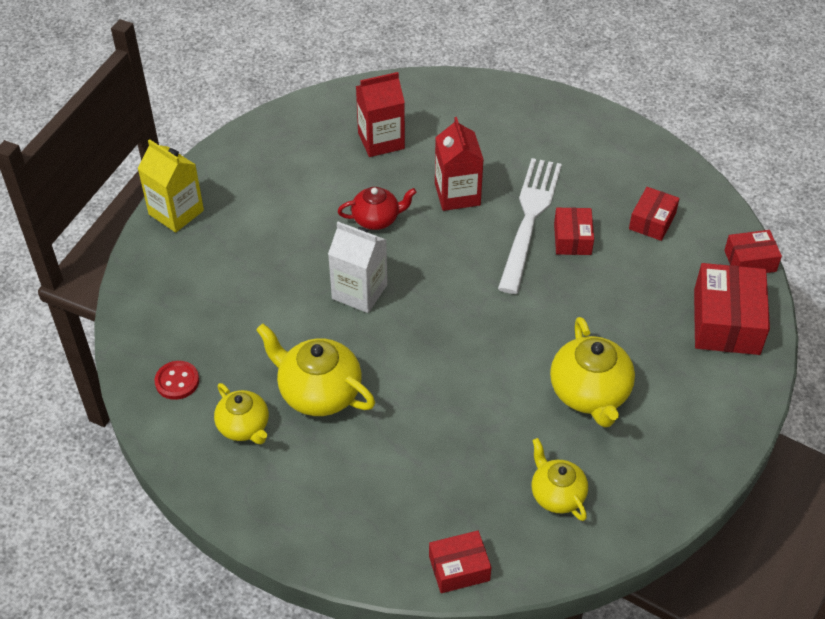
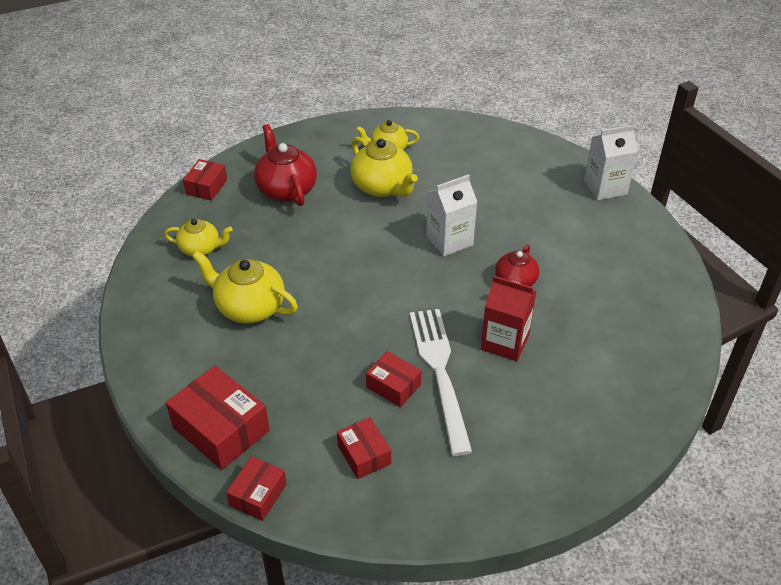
camera: 125 degrees right, 5 degrees down
yellow carton [137,139,204,233] -> white carton [584,125,638,200]
red button [154,361,199,400] -> none
yellow teapot [256,323,375,416] -> yellow teapot turned 75 degrees clockwise [350,137,418,197]
red carton [356,72,405,157] -> none
white fork [498,158,562,294] -> white fork turned 150 degrees counterclockwise [410,309,472,456]
none -> red teapot [254,124,317,206]

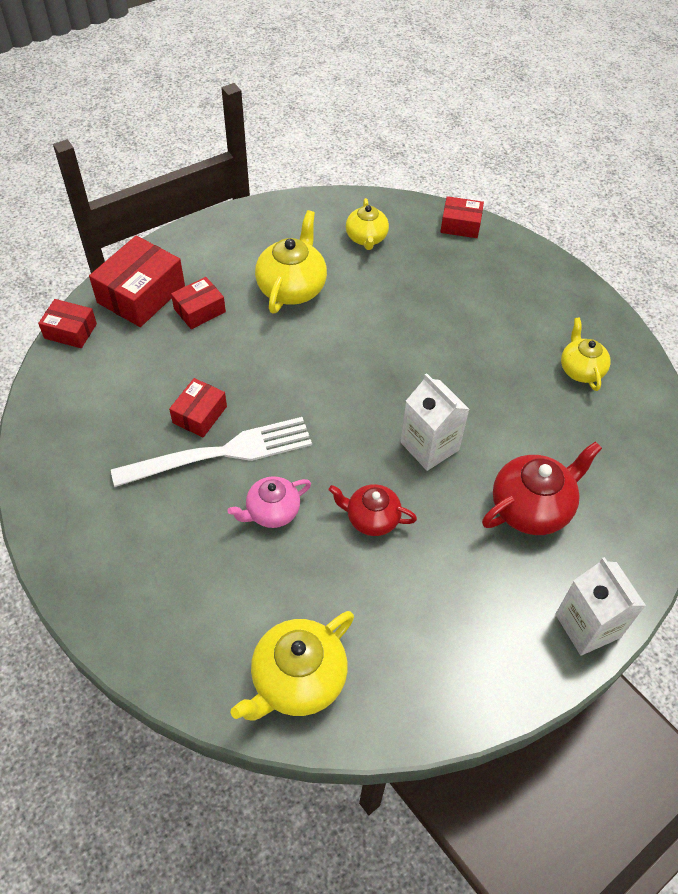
camera: 80 degrees right, 10 degrees up
red teapot [254,124,317,206] -> red teapot moved to [482,441,602,535]
red box [337,417,391,479] -> red box moved to [171,277,226,329]
yellow teapot [350,137,418,197] -> yellow teapot moved to [230,611,354,721]
red carton [481,276,537,361] -> pink teapot [228,476,311,528]

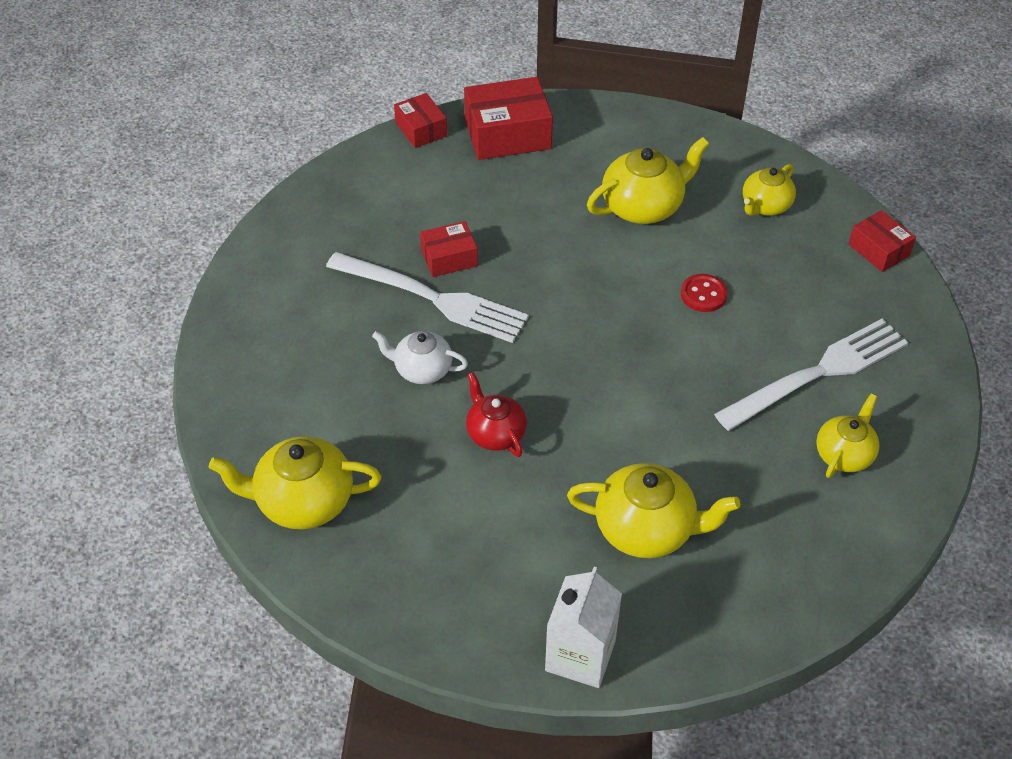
camera: 45 degrees right, 5 degrees down
red box [171,277,226,329] -> none
pink teapot [228,476,311,528] -> white teapot [372,331,468,384]
white carton [400,373,469,471] -> none
red teapot [482,441,602,535] -> yellow teapot [567,463,740,558]
none -> red button [681,274,727,312]
none -> white fork [714,318,908,431]

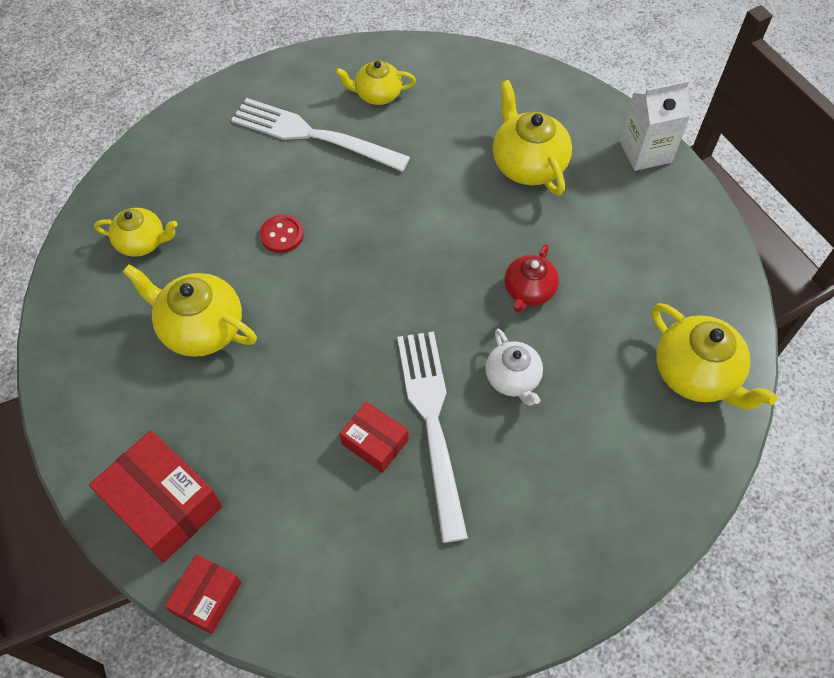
camera: 125 degrees left, 10 degrees up
red box [848,210,916,272] -> none

